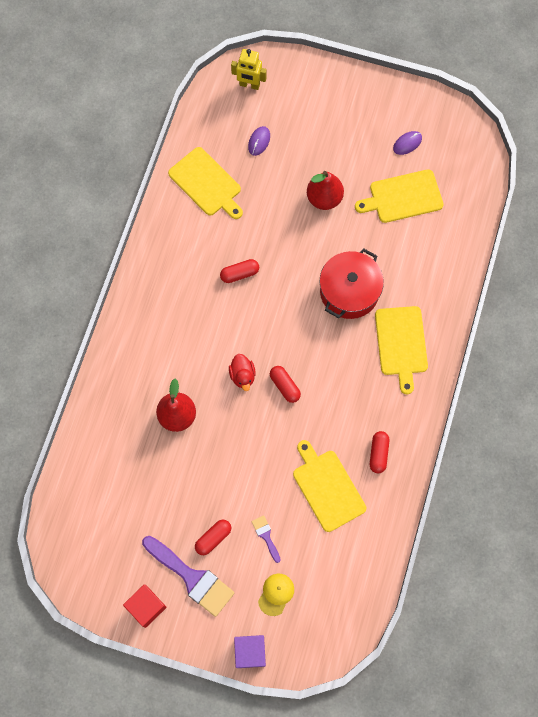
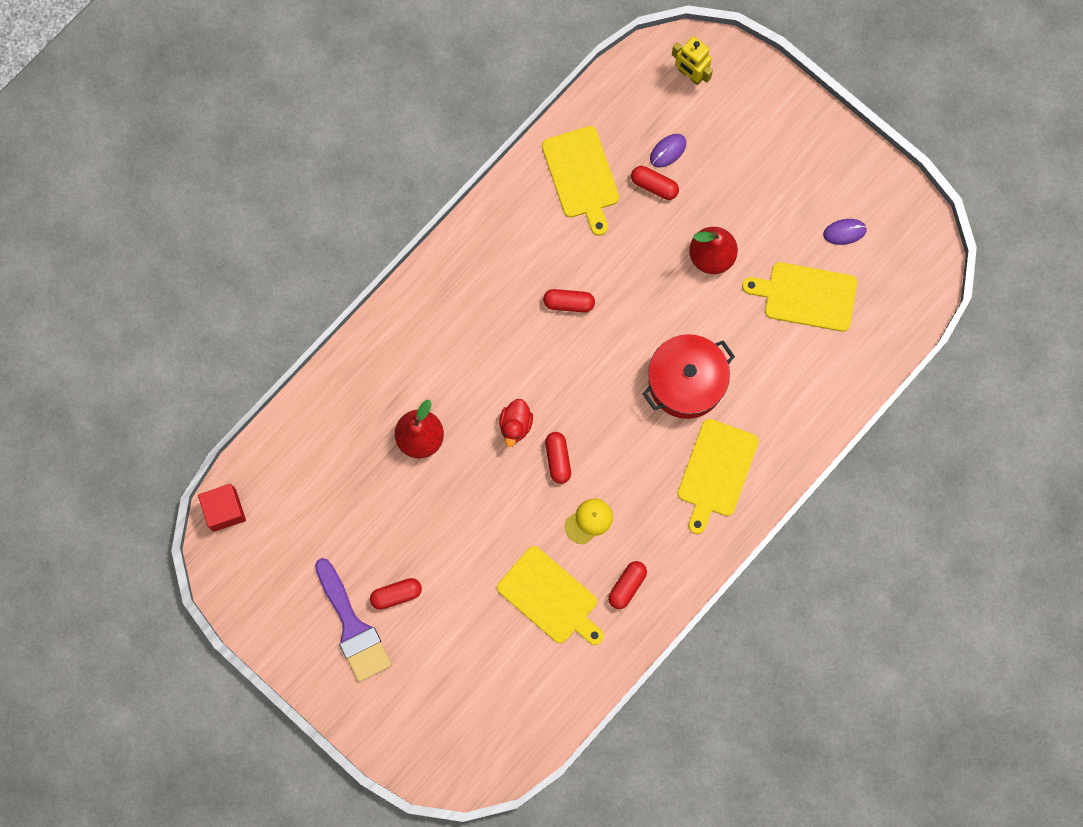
camera: 25 degrees right, 5 degrees up
red cube [123,584,167,628] -> red cube moved to [198,484,246,532]
purple cube [234,635,266,668] -> none
purple brush [251,515,281,563] -> none
yellow cap [258,574,294,616] -> yellow cap moved to [565,499,613,544]
yellow cutting board [293,440,366,532] -> yellow cutting board turned 135 degrees clockwise [497,546,604,645]
none -> red capsule [631,166,679,200]

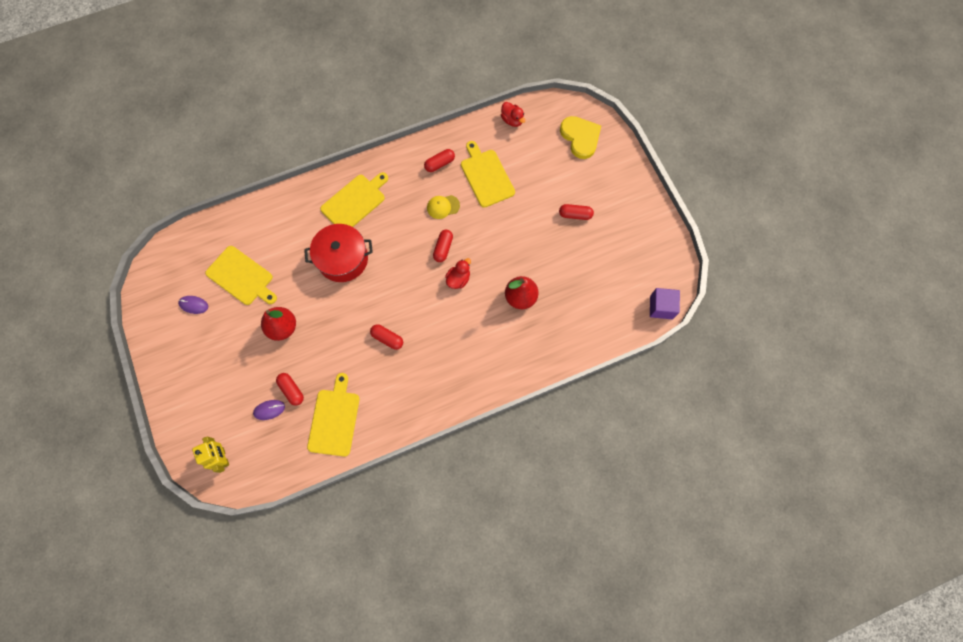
camera: 155 degrees left, 5 degrees down
red cube [198,484,246,532] -> purple cube [650,288,680,319]
purple brush [315,558,392,682] -> none
none -> red duck [501,102,525,127]
none -> yellow heart [560,116,601,159]

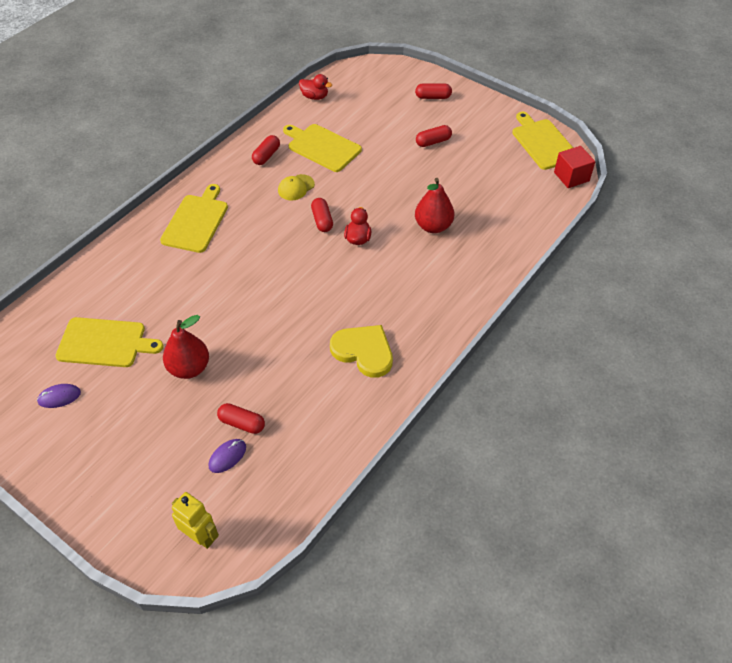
camera: 30 degrees left, 20 degrees down
red pot [304,224,373,282] -> none
yellow cutting board [307,373,360,457] -> yellow cutting board moved to [512,112,573,170]
red capsule [370,324,403,350] -> red capsule moved to [415,84,452,99]
yellow heart [560,116,601,159] -> yellow heart moved to [330,325,393,378]
purple cube [650,288,680,319] -> red cube [554,146,595,188]

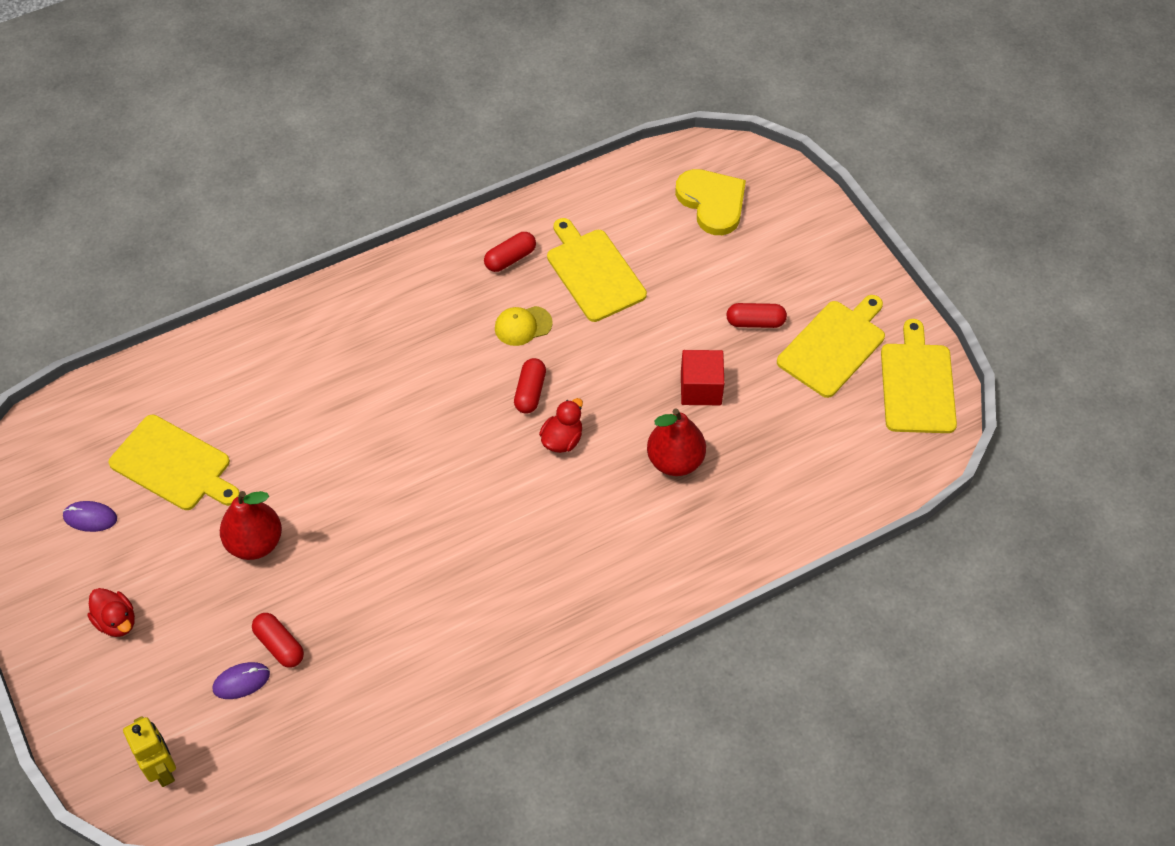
camera: 25 degrees right, 5 degrees up
yellow cutting board [160,184,228,253] -> yellow cutting board moved to [777,295,885,398]
red duck [299,74,332,100] -> red duck moved to [87,588,135,637]
yellow heart [330,325,393,378] -> yellow heart moved to [675,169,746,235]
red capsule [415,84,452,99] -> none
red cube [554,146,595,188] -> red cube moved to [681,350,724,405]

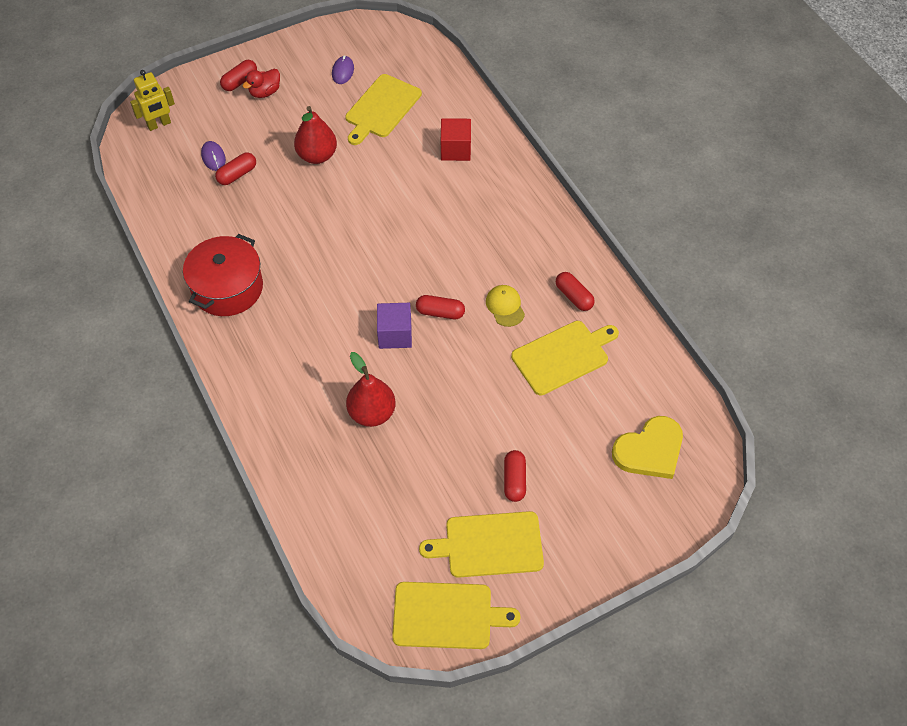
camera: 90 degrees right, 0 degrees up
red duck [539,398,583,453] -> purple cube [377,303,412,349]
red cube [681,350,724,405] -> red cube moved to [441,118,471,161]
yellow cutting board [777,295,885,398] -> yellow cutting board turned 135 degrees clockwise [419,511,544,578]
none -> red pot [183,234,263,316]
none -> red capsule [220,60,257,91]

